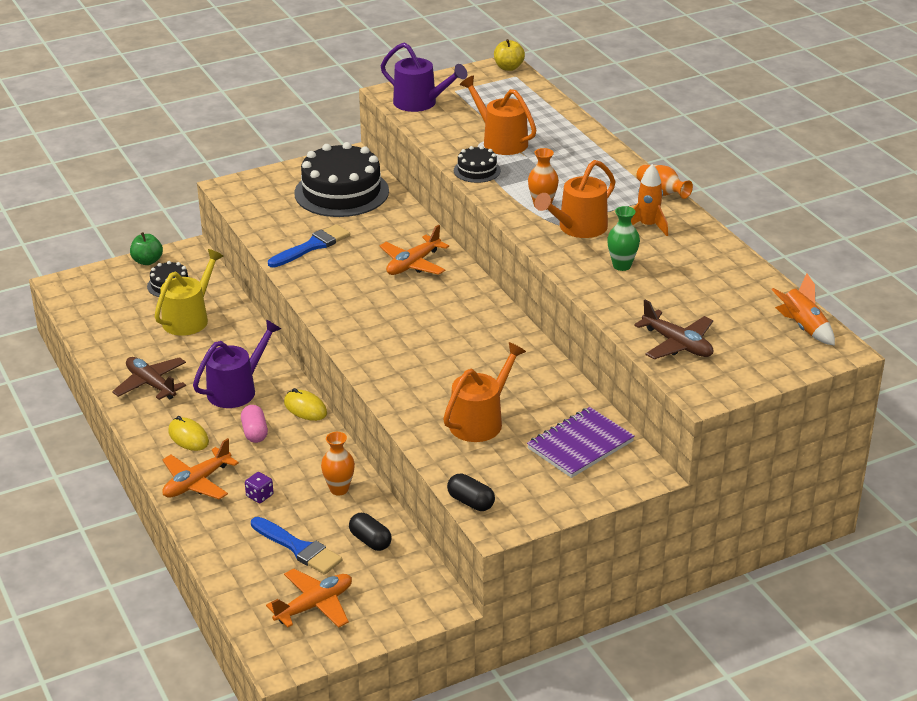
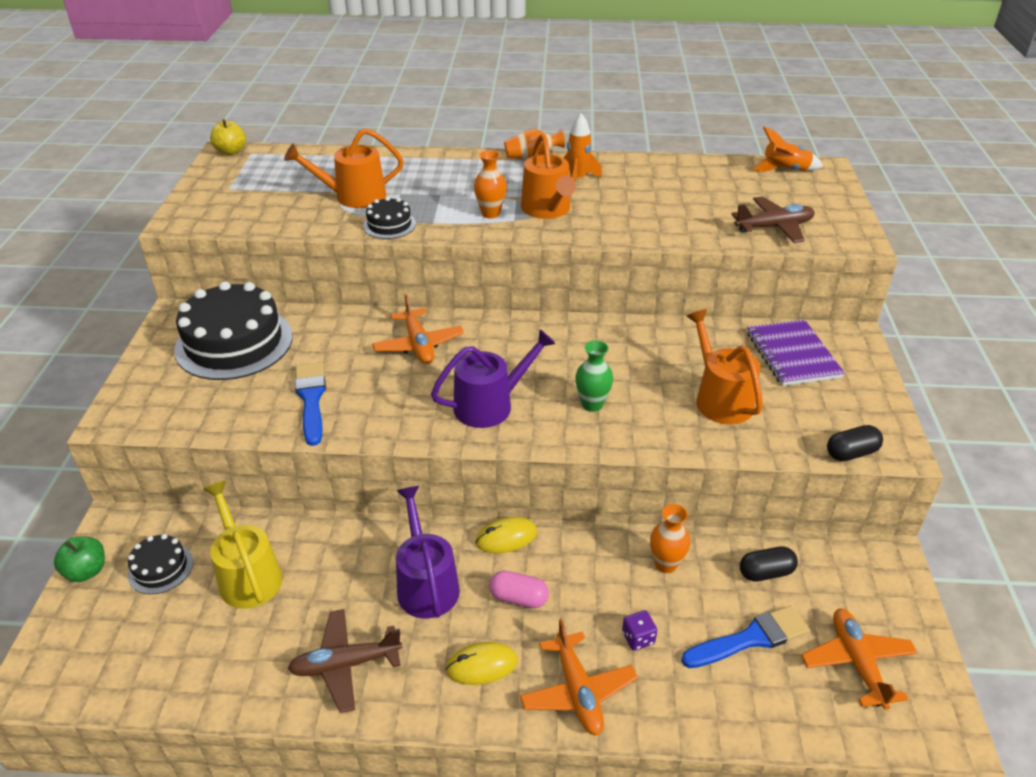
camera: 60 degrees left, 5 degrees up
purple watering can [381,43,467,112] -> purple watering can moved to [431,329,556,428]
green vase [607,206,640,271] -> green vase moved to [575,340,613,412]

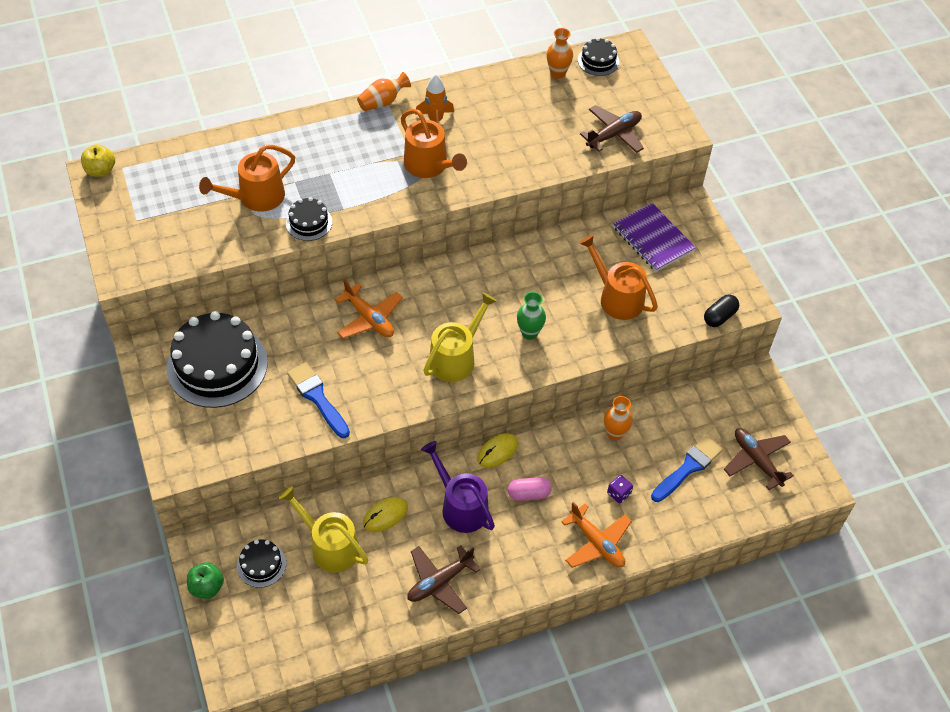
camera: 25 degrees left, 15 degrees up
purple watering can [431,329,556,428] -> yellow watering can [423,292,497,382]
yellow mouse [445,642,518,685] -> yellow mouse moved to [363,497,408,532]
orange vase [474,150,507,219] -> orange vase moved to [547,28,573,79]
black capsule [740,546,798,582] -> none
orange rocket [752,127,823,172] -> black cake [578,38,619,76]
orange plane [801,609,918,710] -> brown plane [724,428,794,490]

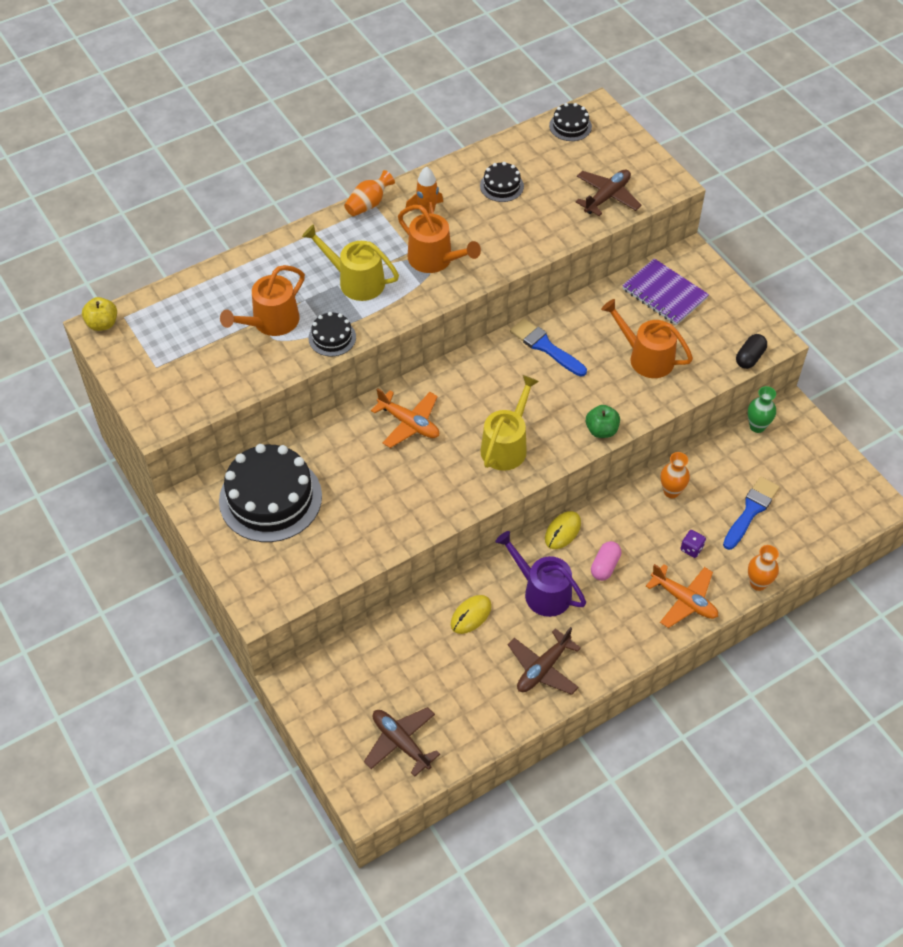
camera: 10 degrees left, 0 degrees up
green apple [187,562,224,599] -> green apple moved to [586,405,620,438]
black cake [237,539,286,588] -> black cake moved to [480,162,524,202]
yellow watering can [279,486,369,573] -> yellow watering can moved to [302,224,399,301]
blue brush [287,362,350,438] -> blue brush moved to [510,318,587,377]
pink capsule [508,477,552,501] -> pink capsule turned 45 degrees counterclockwise [591,541,622,581]
green vase [517,292,546,340] -> green vase moved to [748,386,776,433]
orange vase [547,28,573,79] -> orange vase moved to [748,545,779,591]
brown plane [724,428,794,490] -> brown plane moved to [364,707,440,777]

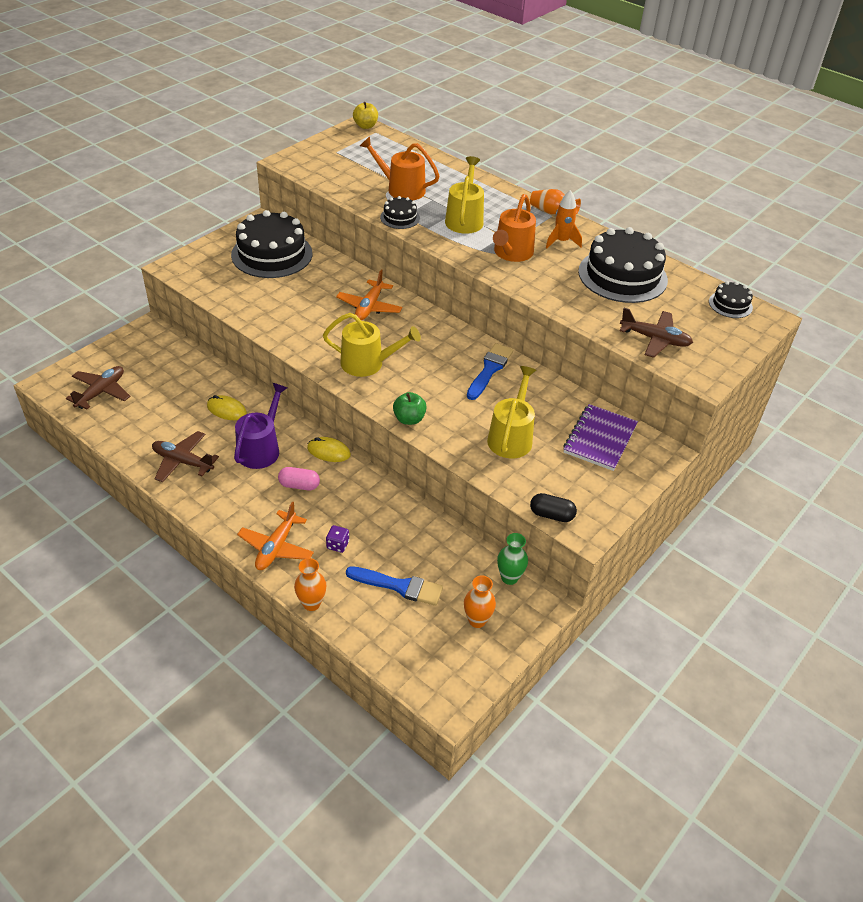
camera: 70 degrees right, 10 degrees down
black cake [480,162,524,202] -> black cake [578,227,668,303], size x2.11
orange watering can [601,299,693,378] -> yellow watering can [487,366,536,458]
orange vase [661,452,690,498] -> orange vase moved to [464,575,496,628]

